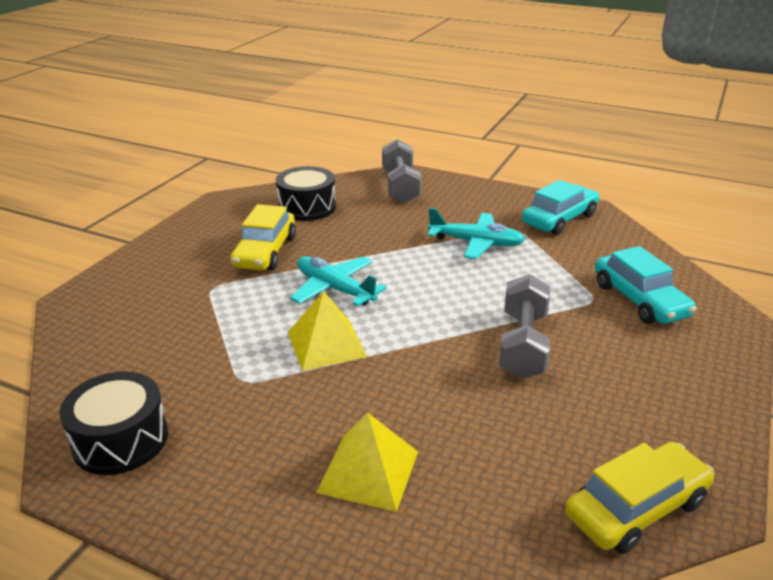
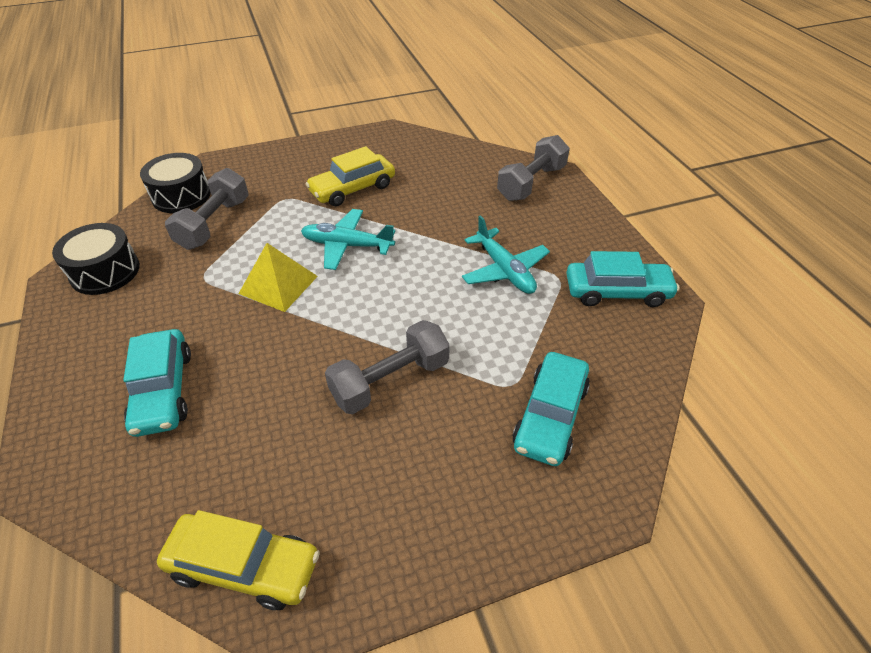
camera: 45 degrees right, 15 degrees up
black drum [276,166,336,221] -> black drum moved to [140,153,211,213]
turquoise plane [290,256,387,306] -> turquoise plane turned 75 degrees counterclockwise [301,209,395,270]
yellow pyramid [316,413,418,512] -> turquoise car [123,329,191,437]
none -> grey dumbbell [165,168,249,250]

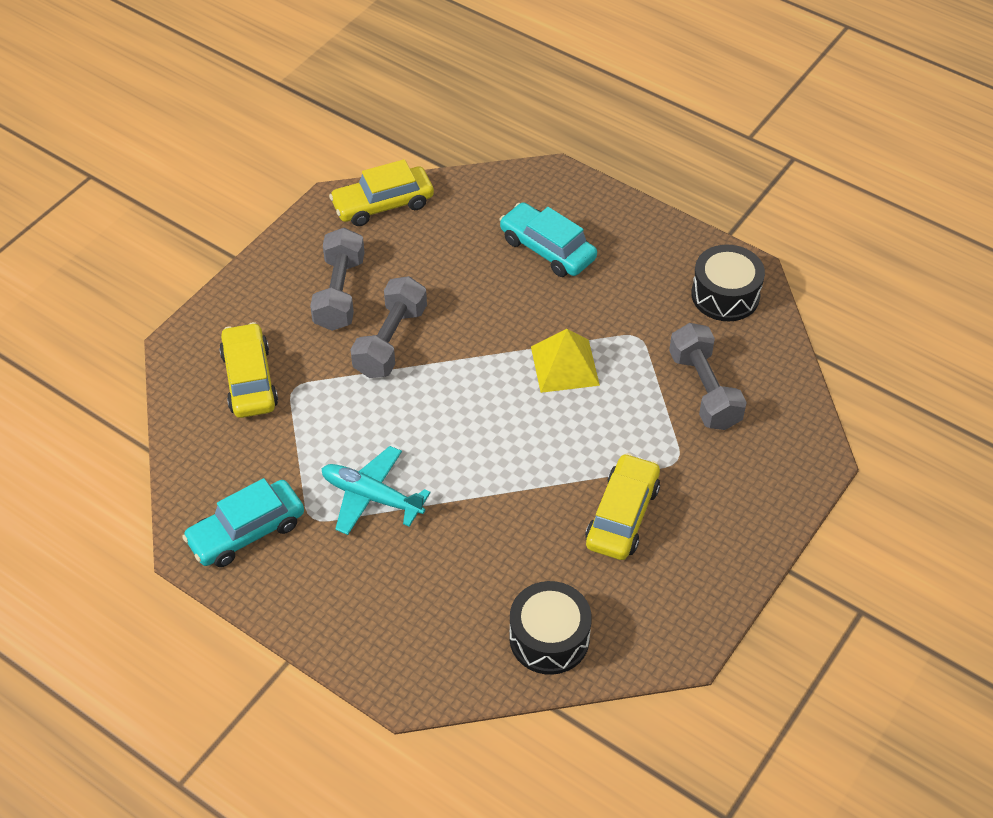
camera: 145 degrees right, 5 degrees up
black drum [140,153,211,213] -> black drum moved to [509,581,592,675]
turquoise plane [301,209,395,270] -> none
grey dumbbell [497,135,570,201] -> grey dumbbell moved to [310,228,365,331]
turquoise car [512,352,590,466] -> yellow car [219,322,278,418]

